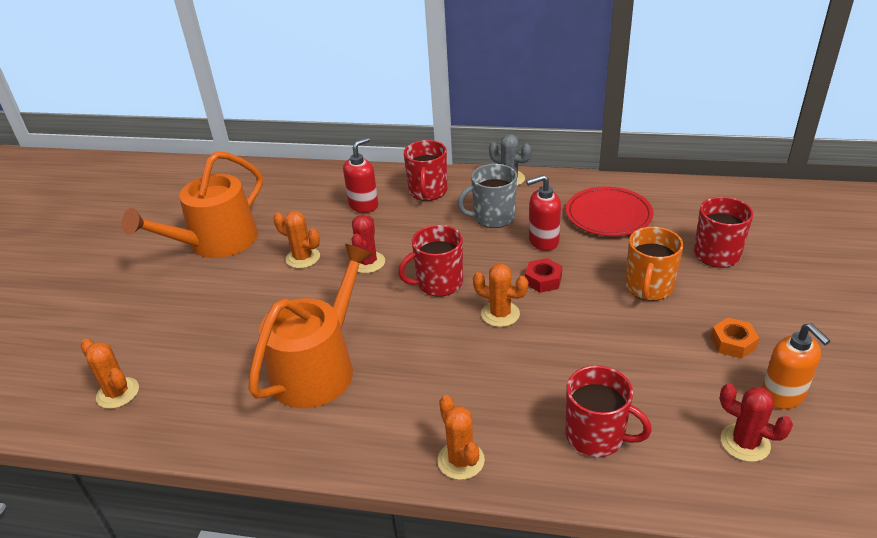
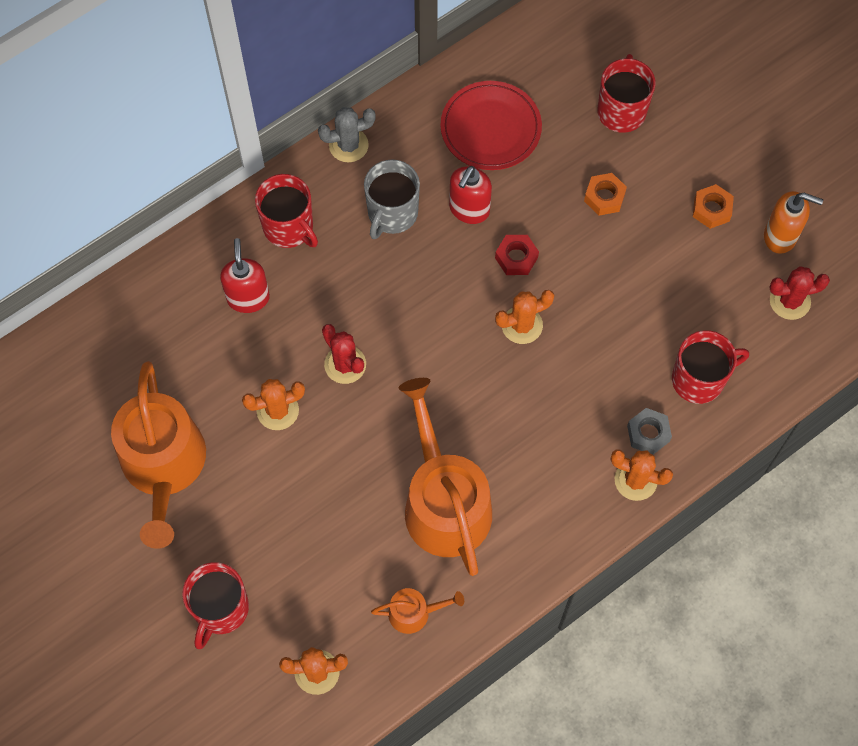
camera: 50 degrees left, 30 degrees up
red mug [398,225,463,297] -> red mug moved to [182,562,249,649]
orange mug [625,227,683,301] -> orange nut [584,173,627,215]
none -> orange watering can [371,588,464,634]
none -> grey nut [627,408,672,455]

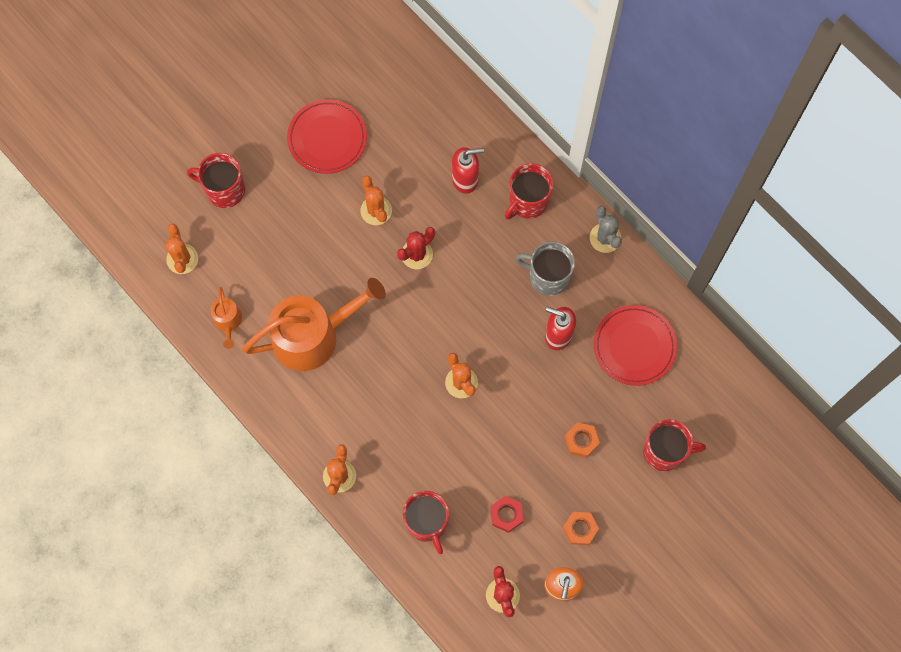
camera: 85 degrees right, 5 degrees up
orange watering can [111,361,206,549] -> red plate [287,99,367,174]
red nut [495,235,539,275] -> red nut moved to [491,496,523,533]
grey nut [627,408,672,455] -> none

